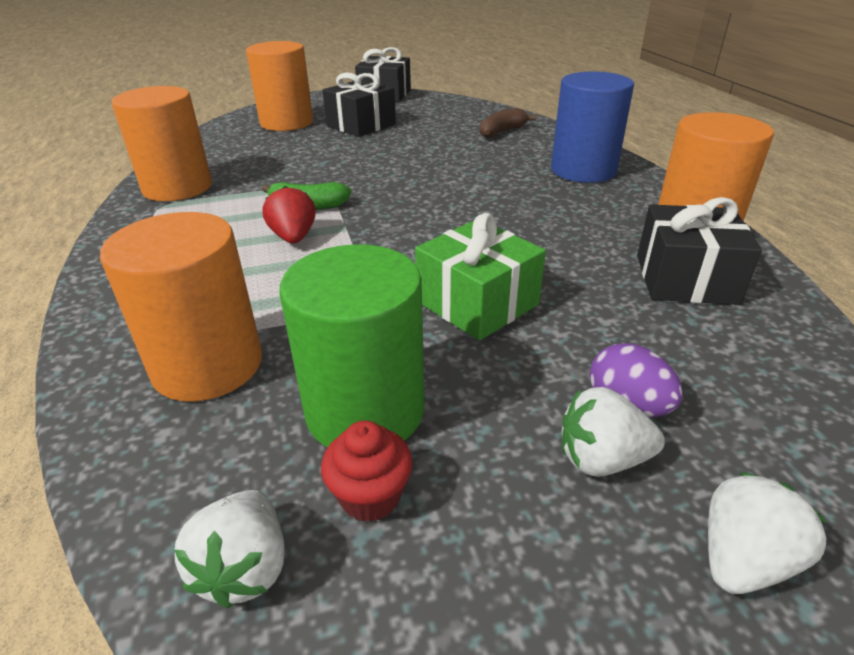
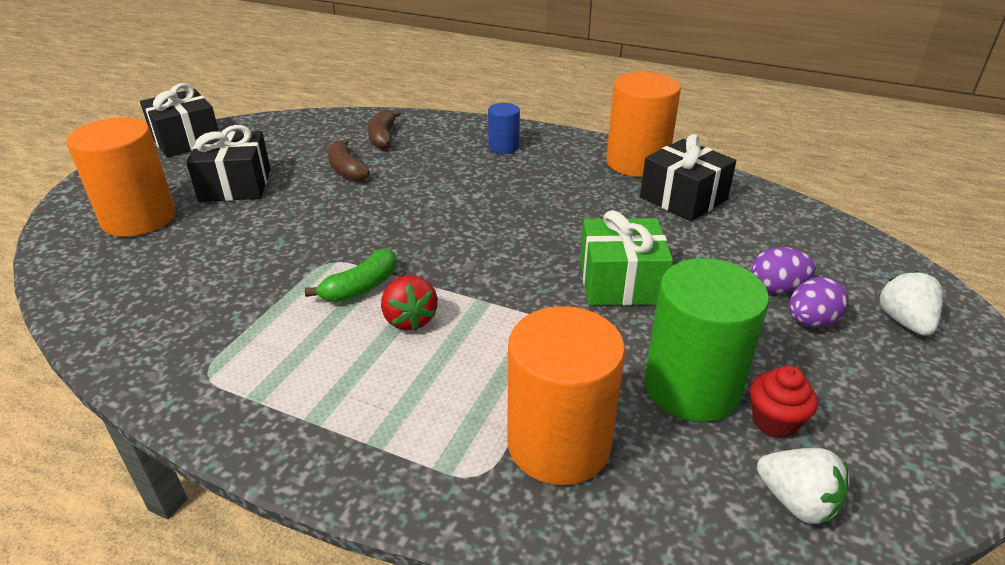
camera: 50 degrees left, 0 degrees up
orange cylinder [112,86,212,201] -> none
red strawberry [263,186,316,244] -> red strawberry turned 135 degrees counterclockwise [381,275,438,331]
blue cylinder [551,71,634,183] -> blue cylinder [488,103,520,154], size x0.51
white strawberry [562,387,665,477] -> purple egg [789,277,848,328]
none -> brown banana [328,139,370,182]

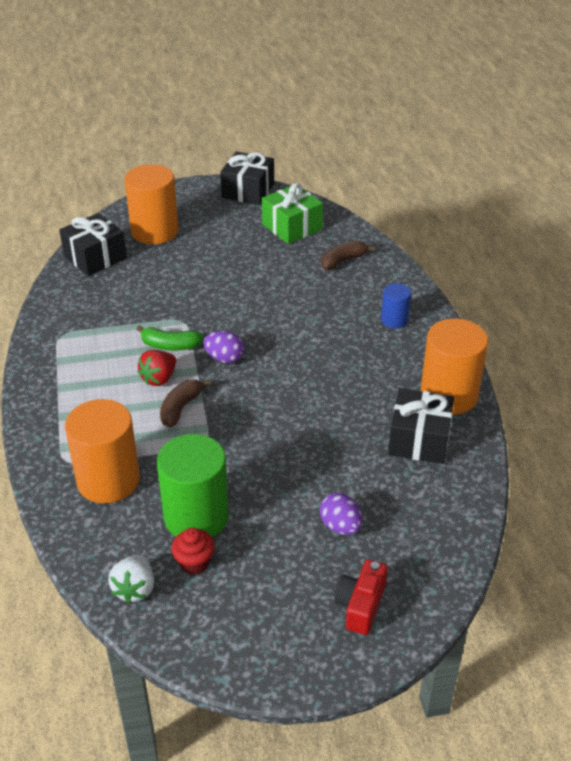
camera: 55 degrees right, 5 degrees up
black gift [186,125,271,202] -> black gift moved to [59,213,127,276]
brown banana [328,139,370,182] -> brown banana moved to [160,379,211,427]
green gift [580,210,673,306] -> green gift moved to [262,183,323,244]
purple egg [789,277,848,328] -> purple egg moved to [203,331,244,363]
white strawberry [879,271,942,336] -> red camera [334,559,388,635]

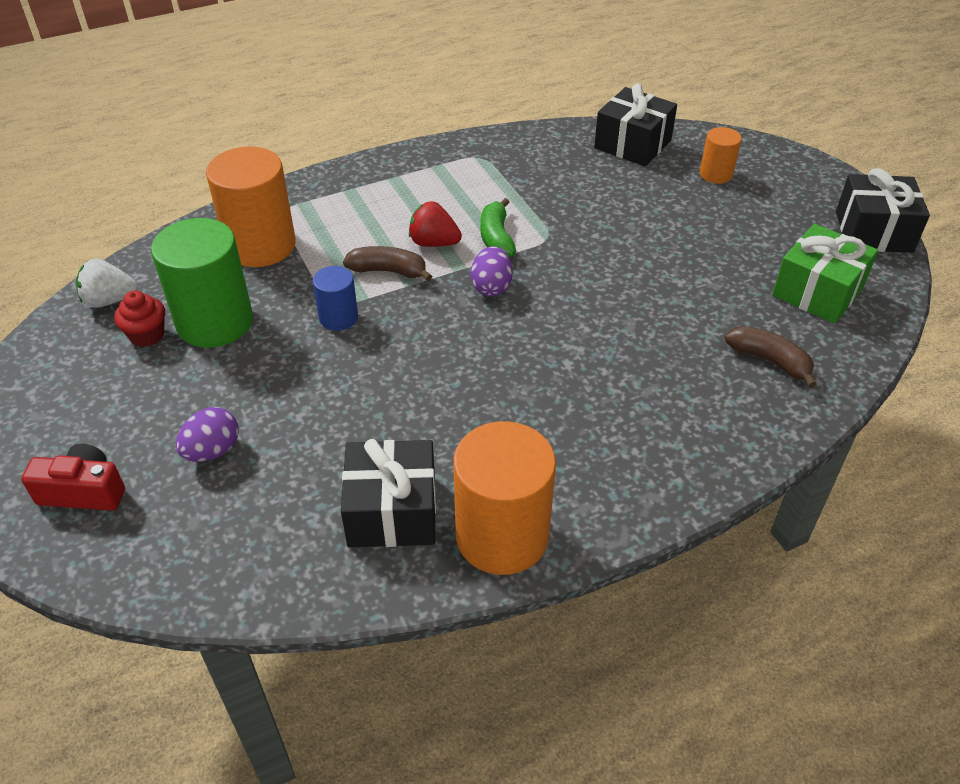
camera: 75 degrees right, 5 degrees up
orange cylinder [125,164,179,244] -> orange cylinder [700,127,742,184], size x0.51
blue cylinder [381,283,411,328] -> blue cylinder moved to [313,266,358,331]

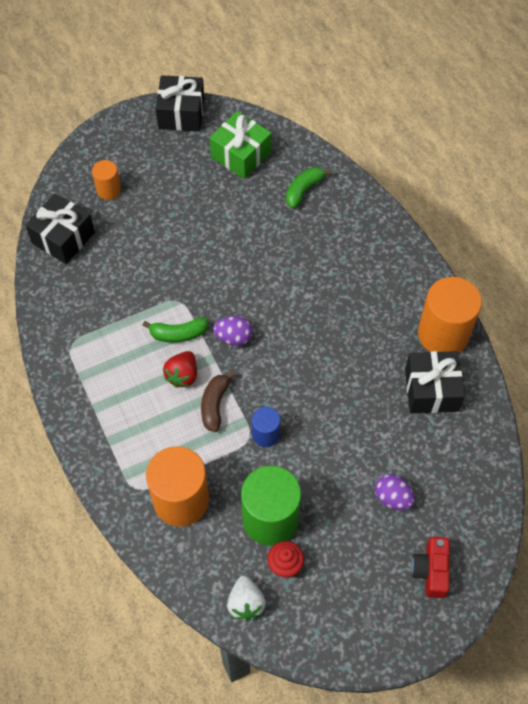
camera: 90 degrees left, 15 degrees up
brown banana [725,326,817,388] -> green banana [286,167,332,208]

